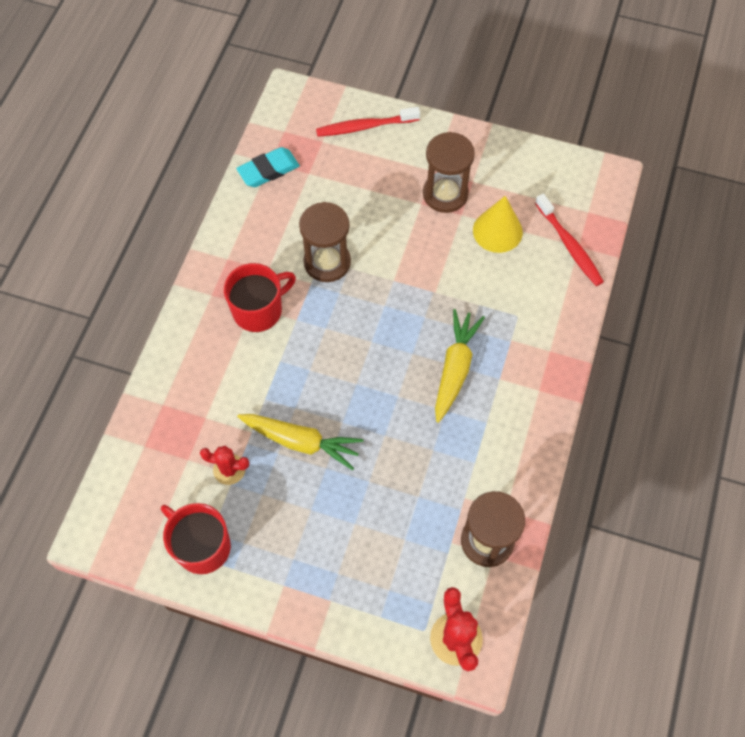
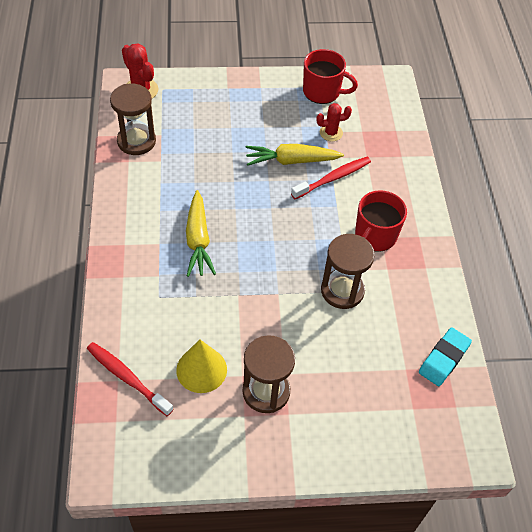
camera: 155 degrees right, 10 degrees down
red toothbrush [316,107,420,137] -> red toothbrush moved to [291,157,371,199]

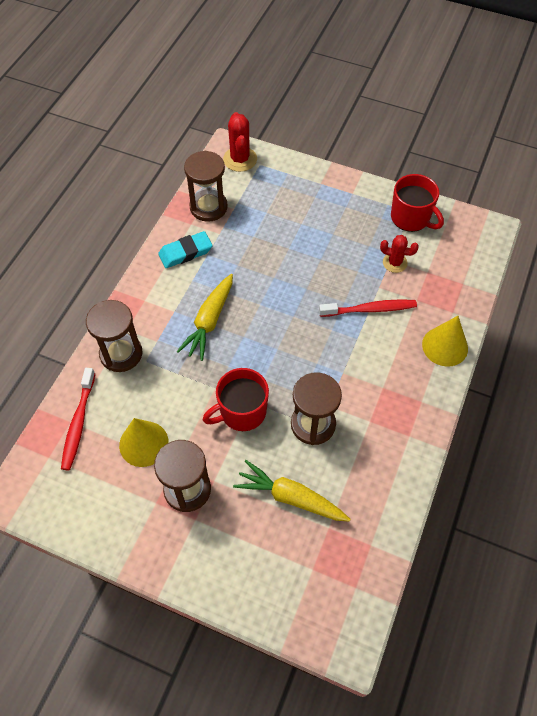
camera: 30 degrees right, 5 degrees up
red toothbrush [87,342,174,416] -> red toothbrush turned 150 degrees counterclockwise [61,368,95,470]
yellow carrot [245,144,344,166] -> yellow carrot moved to [233,460,351,522]
red mug [355,190,407,252] -> red mug moved to [203,368,269,431]
turquoise eraser [419,327,472,386] -> turquoise eraser moved to [158,231,212,268]
none -> brown hourglass [86,300,142,372]
none -> yellow cone [422,316,468,367]

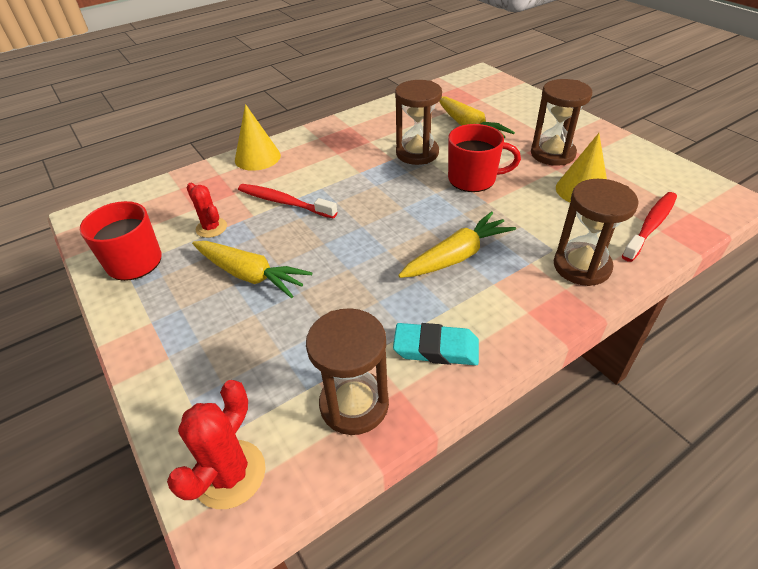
camera: 145 degrees left, 15 degrees down
none -> yellow carrot [192,241,312,298]

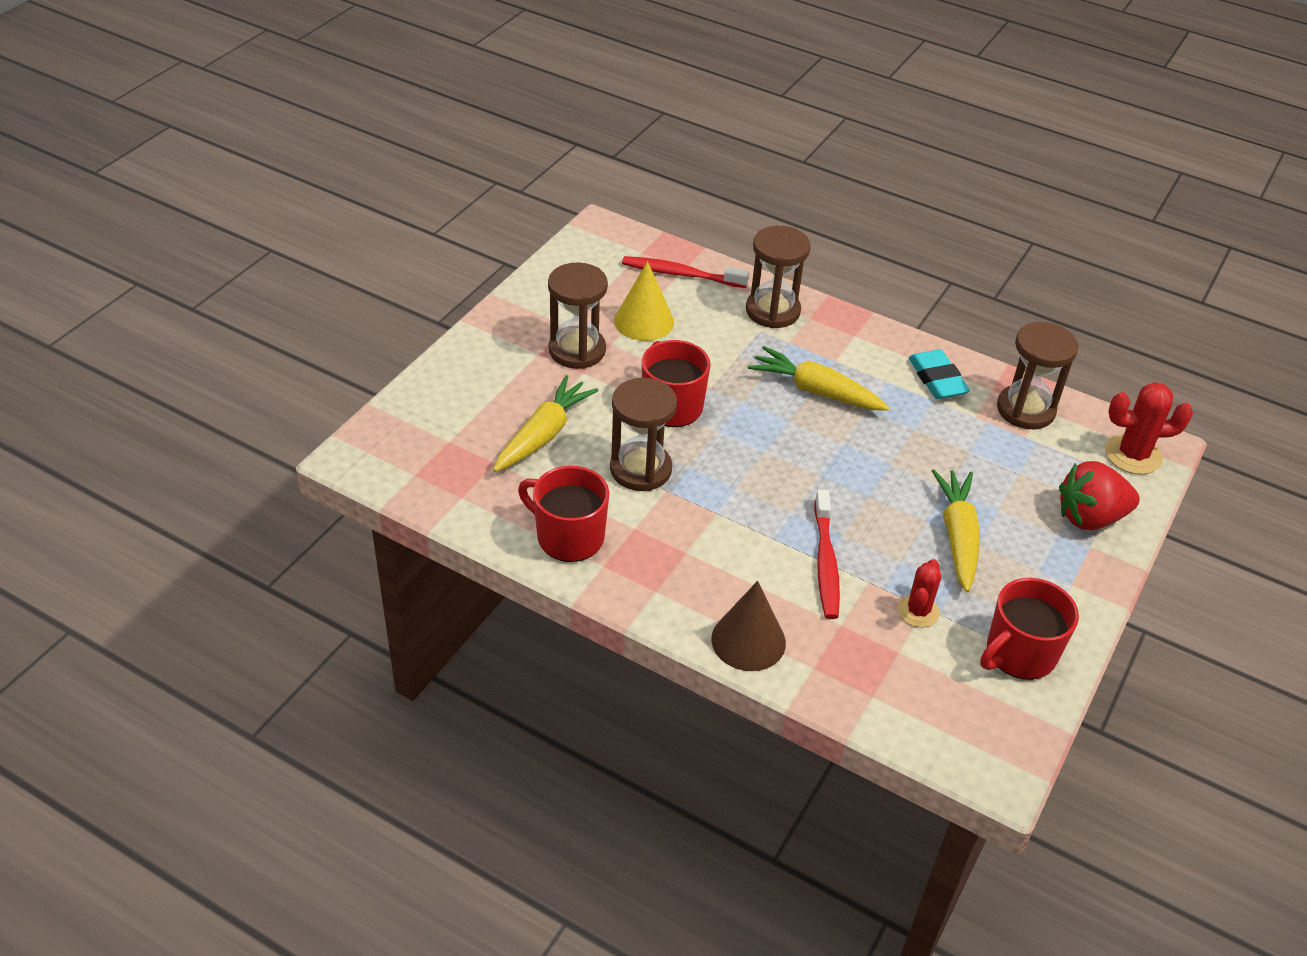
camera: 120 degrees left, 0 degrees up
yellow cone [235,104,281,171] -> brown cone [711,581,786,671]
none -> red mug [518,466,609,562]
none -> red strawberry [1059,461,1140,530]

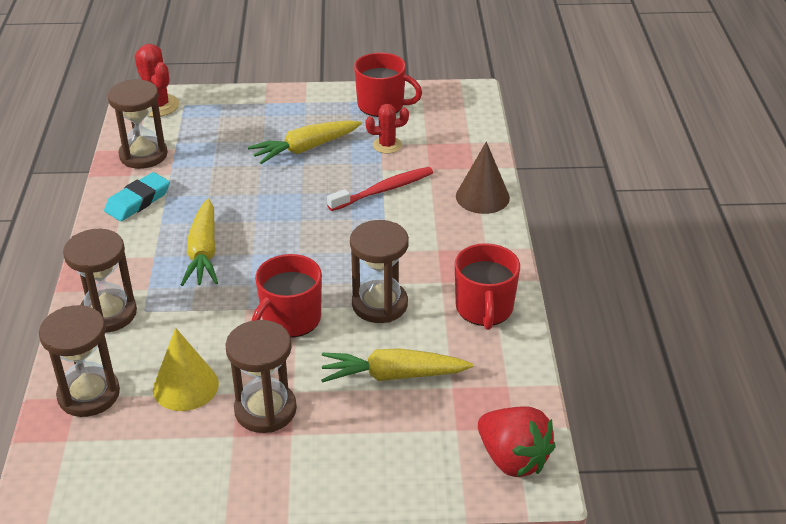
camera: 120 degrees left, 5 degrees down
red toothbrush [622,256,749,288] -> brown hourglass [39,305,120,417]
red strawberry [1059,461,1140,530] -> red strawberry moved to [478,406,556,477]

